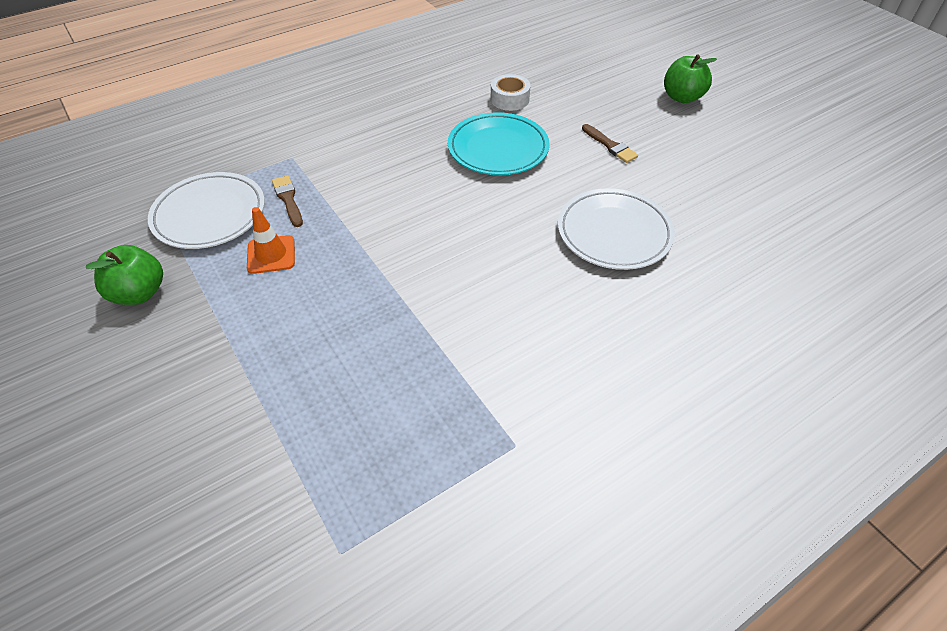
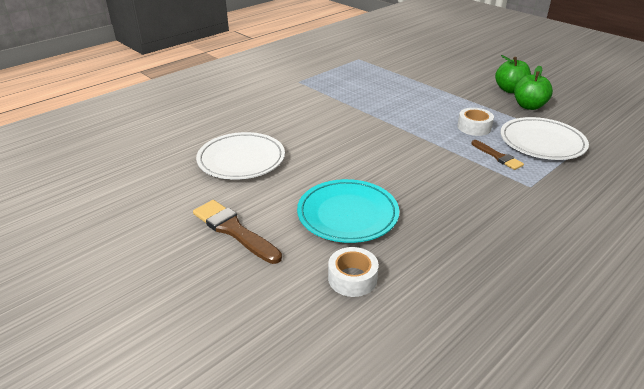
camera: 170 degrees right, 15 degrees down
orange traffic cone [247,207,295,274] -> white tape [457,108,494,136]
brown brush [582,124,638,163] -> brown brush [193,200,282,264], size x1.60
green apple [664,54,717,103] -> green apple moved to [495,55,531,93]

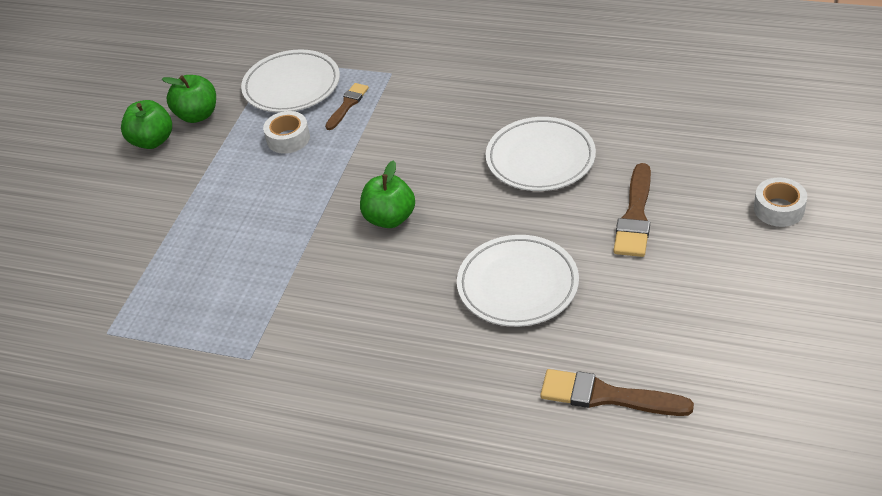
camera: 115 degrees left, 10 degrees up
turquoise plate [297,179,399,243] -> white plate [486,117,596,191]
white tape [328,247,379,297] -> white tape moved to [754,177,807,227]
none -> green apple [360,160,415,228]
none -> brown brush [540,369,694,416]

